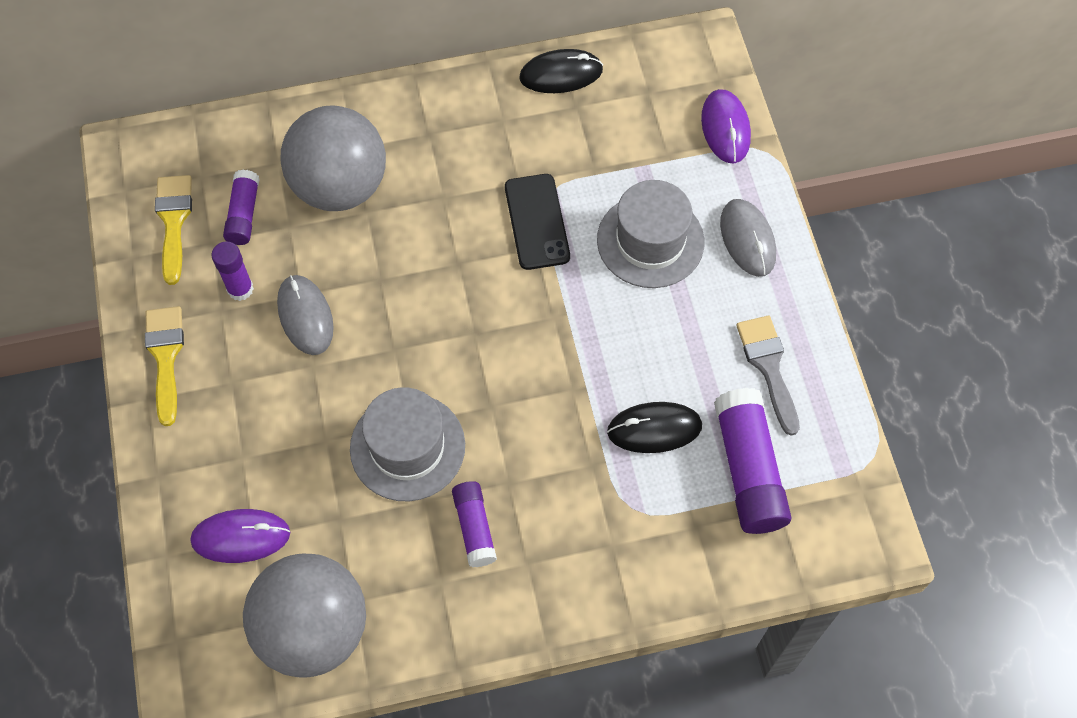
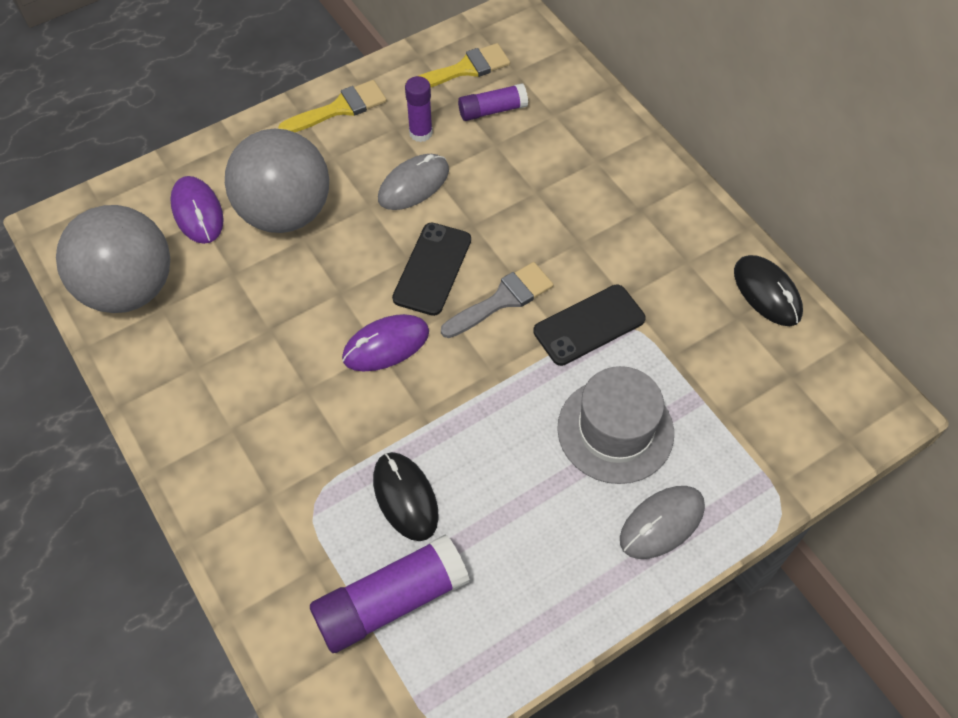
camera: 70 degrees right, 5 degrees down
grey ball [281,106,386,211] -> grey ball moved to [225,129,329,233]
grey hat [350,387,465,501] -> none
purple glue stick [452,481,497,567] -> none
purple mouse [701,89,751,163] -> purple mouse moved to [342,314,429,372]
grey brush [736,316,800,436] -> grey brush moved to [441,262,554,338]
none -> black phone [392,223,471,316]

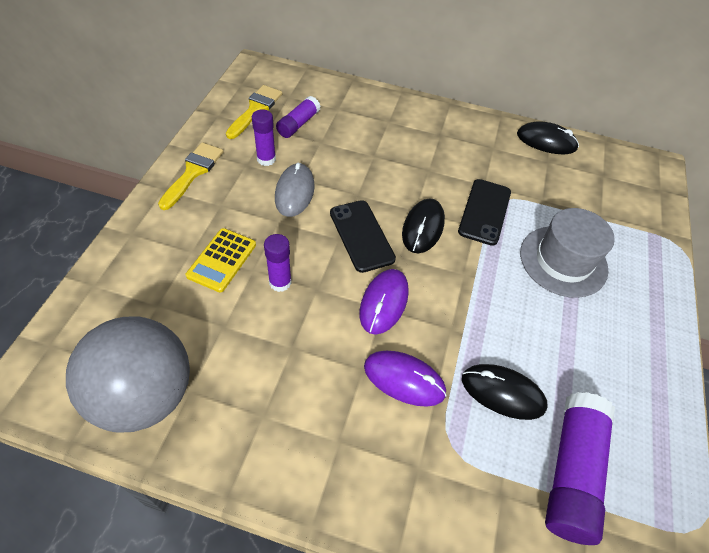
camera: 45 degrees left, 5 degrees down
purple mouse [170,176,224,244] -> purple mouse moved to [364,351,447,407]
grey ball [225,129,329,233] -> yellow calculator [186,228,256,293]
grey brush [441,262,554,338] -> black mouse [402,198,445,253]
grey mouse [620,486,705,559] -> none
none -> purple glue stick [264,234,292,292]

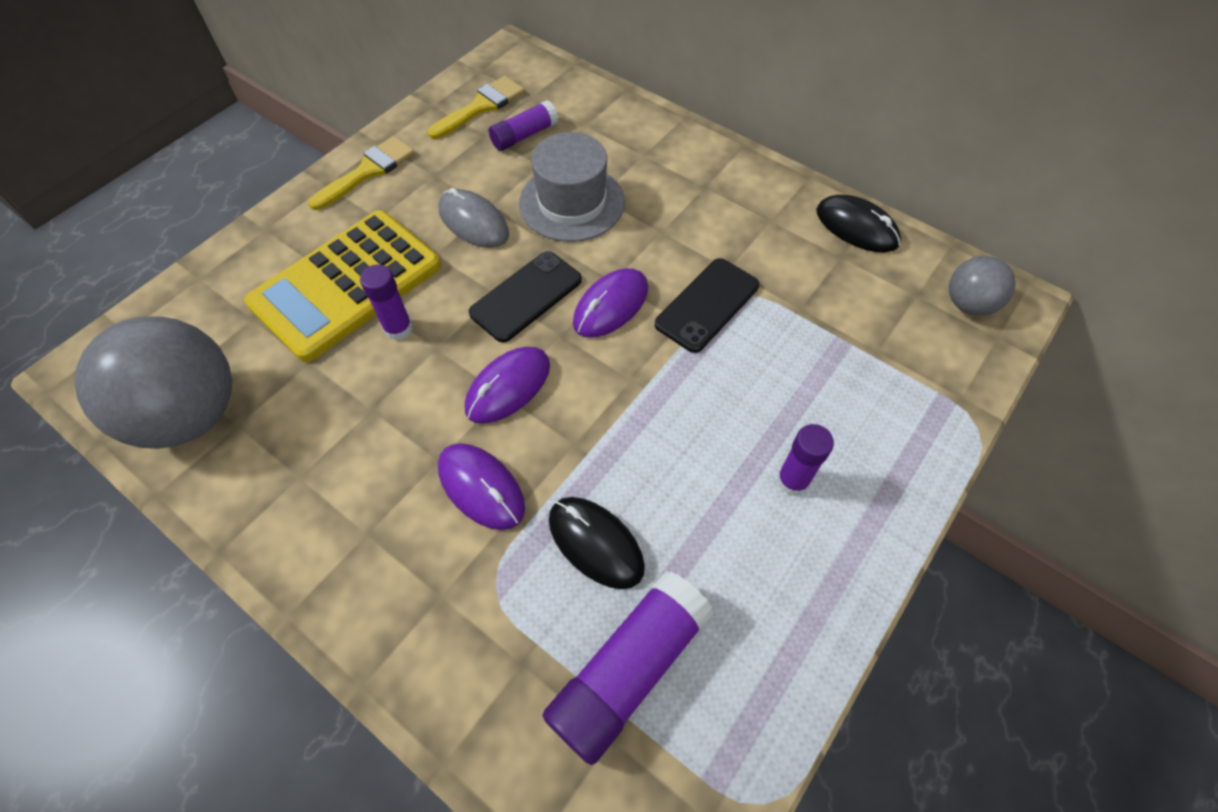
camera: 25 degrees right, 5 degrees up
yellow calculator [186,228,256,293] -> yellow calculator [244,210,441,362], size x1.99
purple glue stick [252,109,276,166] -> purple glue stick moved to [777,424,834,496]
grey mouse [275,163,315,217] -> grey mouse turned 75 degrees counterclockwise [438,188,509,248]
black phone [330,200,396,273] -> black phone turned 45 degrees clockwise [469,251,582,342]
black mouse [402,198,445,253] -> purple mouse [573,268,648,338]
grey hat [520,208,615,298] -> grey hat moved to [519,132,625,242]
none -> grey ball [949,256,1016,316]

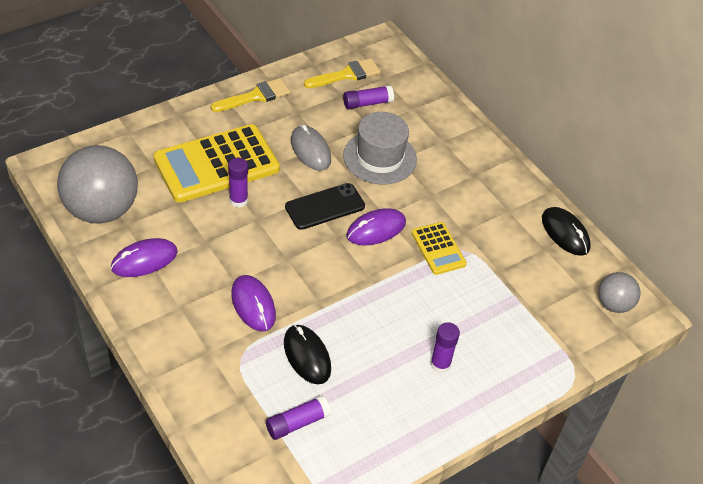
camera: 15 degrees right, 10 degrees down
purple mouse [465,347,550,424] -> purple mouse moved to [111,238,178,277]
purple glue stick [542,571,714,765] -> purple glue stick [266,395,331,440], size x0.58
black phone [655,258,759,353] -> yellow calculator [411,222,467,275]

